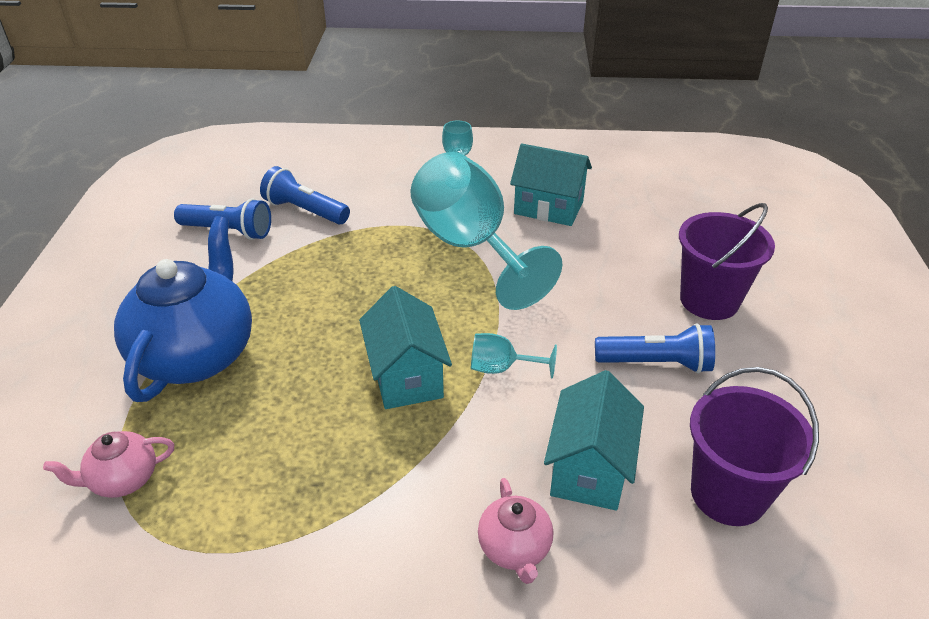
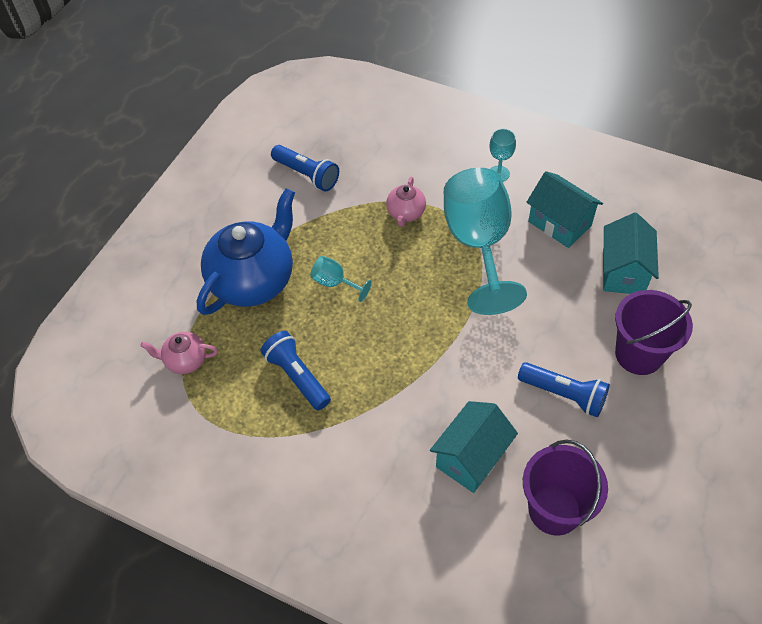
camera: 25 degrees right, 15 degrees up
blue flashlight [260,166,350,224] -> blue flashlight moved to [261,331,331,410]
turquoise house [359,286,452,409] -> turquoise house moved to [603,212,659,294]
turquoise goblet [471,333,557,379] -> turquoise goblet moved to [310,256,372,302]
pink teapot [478,478,553,584] -> pink teapot moved to [386,177,426,227]

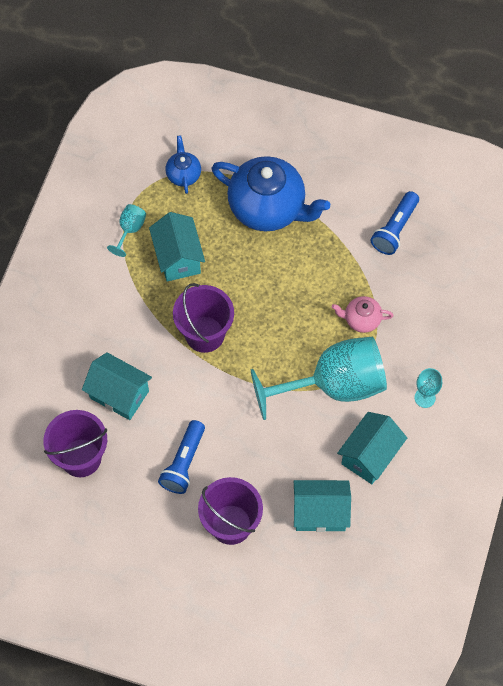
camera: 80 degrees right, 10 degrees up
pink teapot [140,332,218,374] -> blue teapot [166,135,201,194]
blue flashlight [261,331,331,410] -> turquoise house [149,212,205,282]
turquoise goblet [310,256,372,302] -> turquoise goblet moved to [107,204,146,257]
none -> purple bucket [173,283,234,353]

